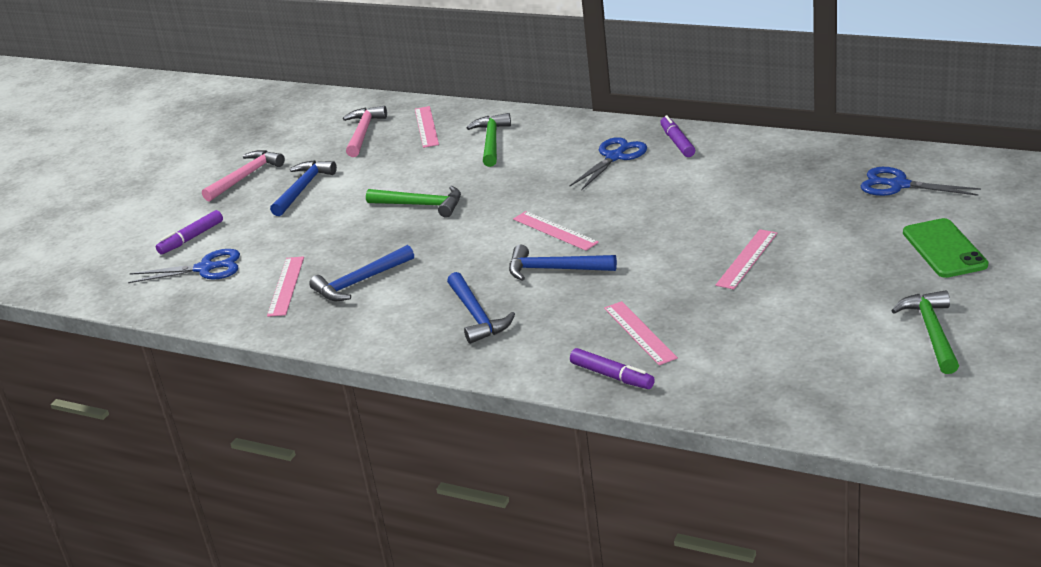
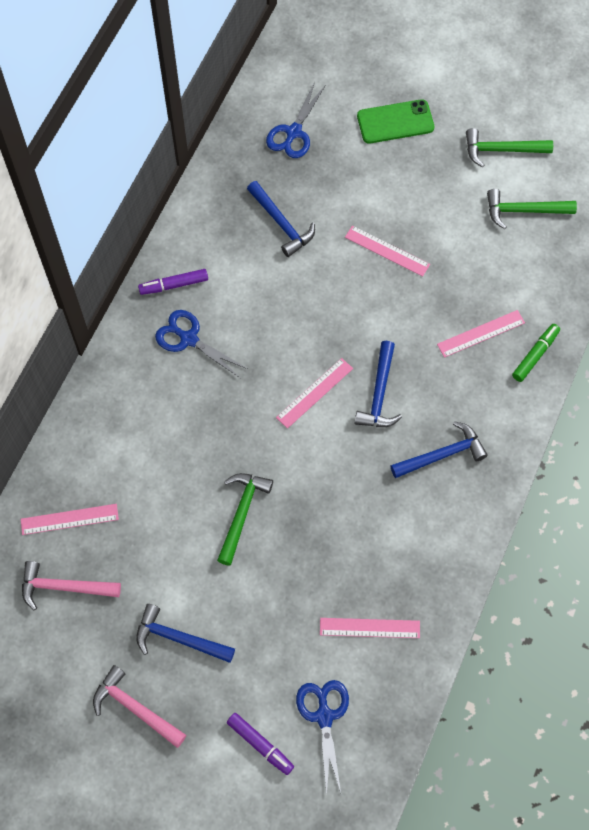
camera: 95 degrees left, 35 degrees up
blue hammer [309,245,414,301] -> blue hammer moved to [247,181,315,257]
green hammer [466,113,511,167] -> green hammer moved to [487,189,577,229]
purple marker [570,348,655,389] -> green marker [512,324,560,382]

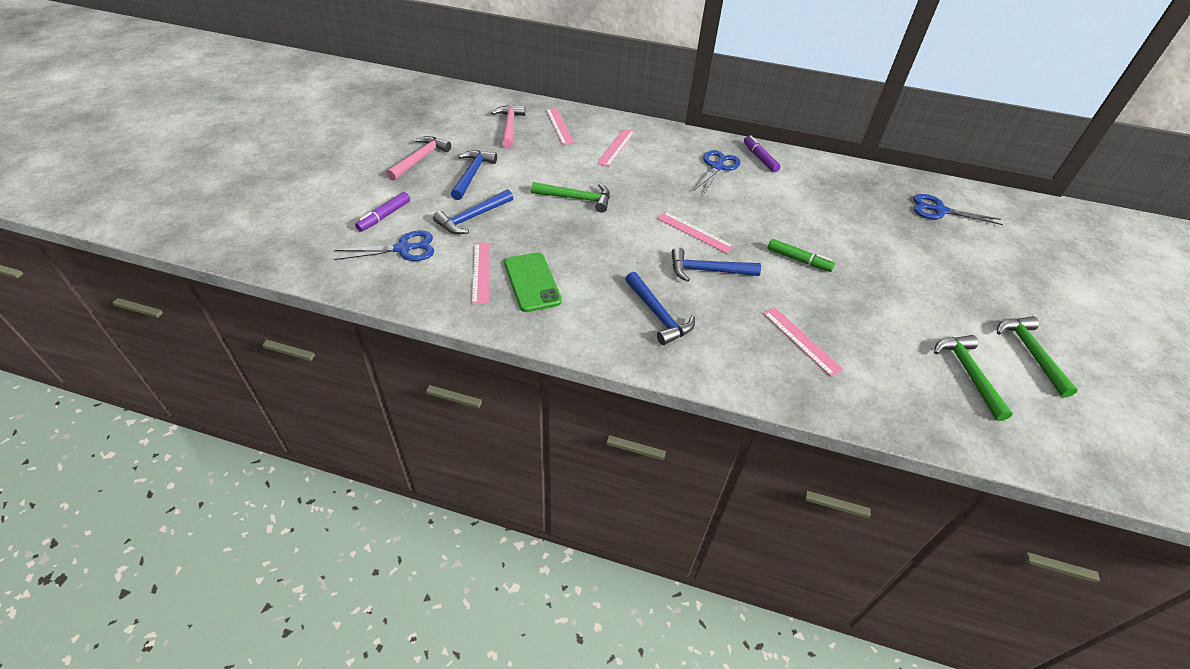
camera: 80 degrees right, 20 degrees down
blue hammer [247,181,315,257] -> blue hammer moved to [433,189,513,234]
pink ruler [345,225,430,277] -> pink ruler moved to [597,129,635,167]
green phone [357,99,434,144] -> green phone moved to [504,252,562,312]
green marker [512,324,560,382] -> green marker moved to [768,239,835,272]

